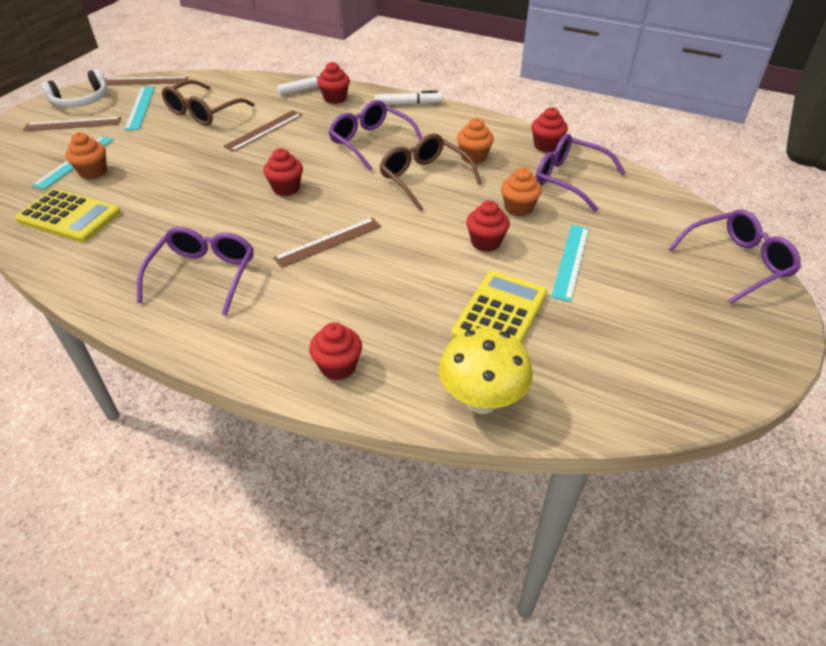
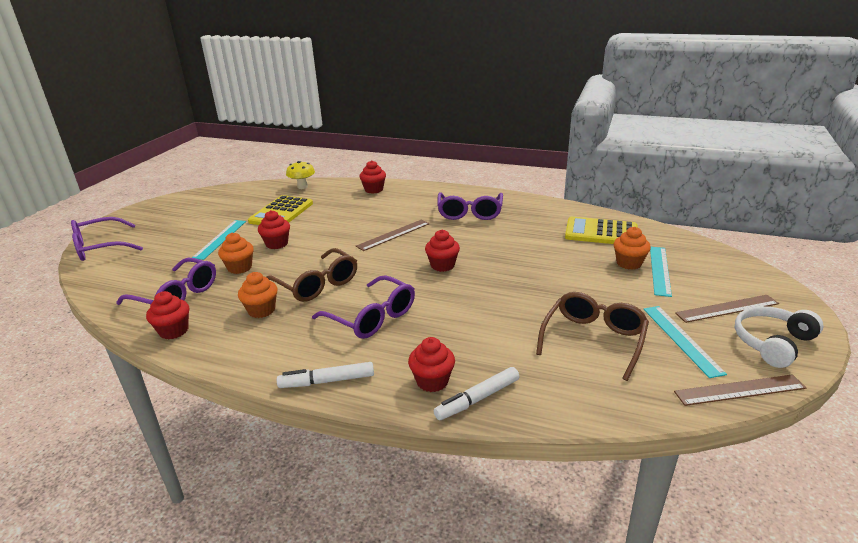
camera: 175 degrees right, 15 degrees down
brown ruler [223,110,302,152] -> none
yellow mushroom [439,328,533,414] -> yellow mushroom [286,161,315,189], size x0.66

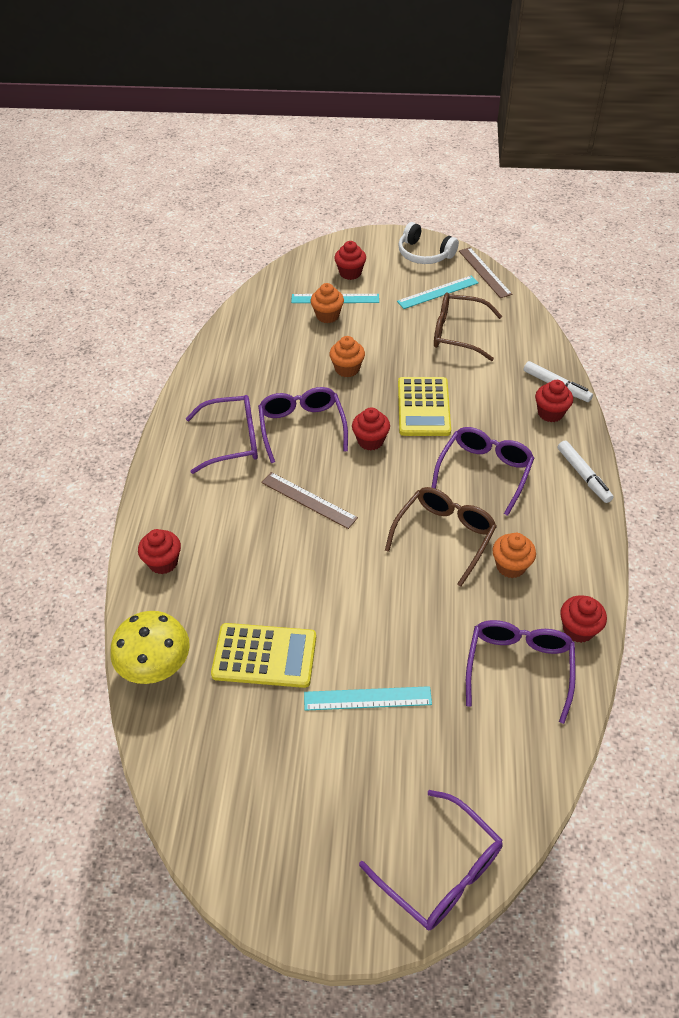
camera: 105 degrees left, 20 degrees up
orange cupcake [218,233,254,274] -> orange cupcake moved to [329,336,365,377]
red cupcake [258,210,290,249] -> red cupcake moved to [334,241,366,280]
yellow mushroom [286,161,315,189] -> yellow mushroom [110,611,190,684], size x1.52
yellow calculator [565,217,638,244] -> yellow calculator moved to [398,377,451,436]
brown ruler [675,295,779,323] -> none
none -> purple glasses [258,387,348,463]

